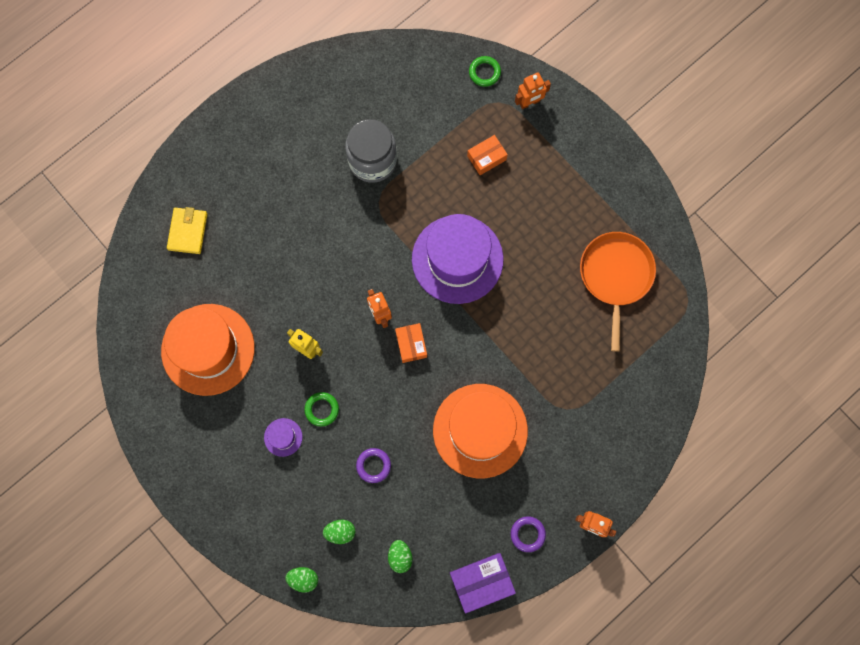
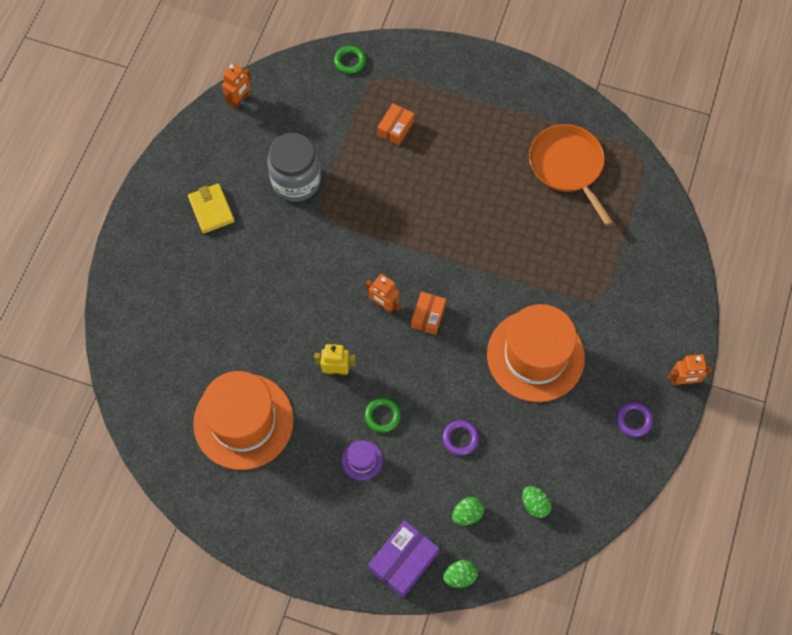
camera: 30 degrees left, 10 degrees down
yellow wallet [167,207,208,254] -> yellow wallet moved to [188,183,235,233]
orange box [395,323,427,363] -> orange box turned 60 degrees clockwise [411,292,446,335]
purple hat [412,214,504,304] -> none
purple box [450,553,516,613] -> purple box moved to [368,520,439,598]
orange robot [515,72,551,109] -> orange robot moved to [222,63,251,109]

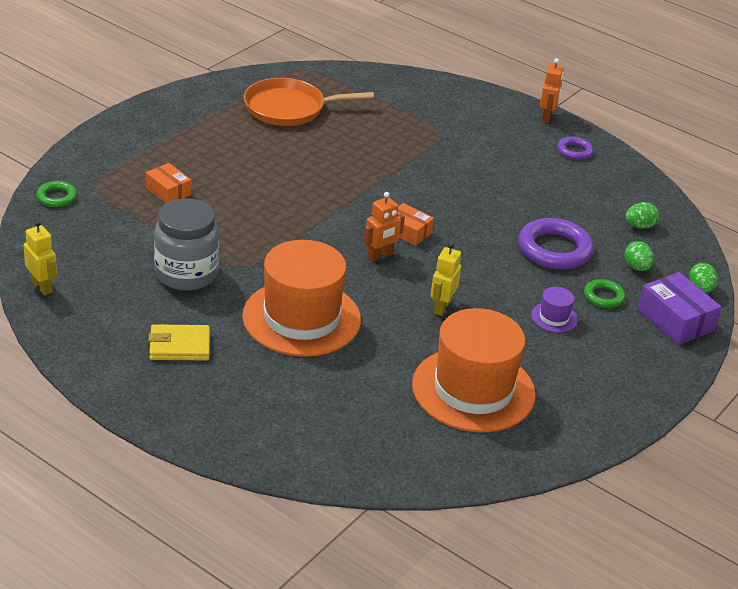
camera: 75 degrees left, 30 degrees down
orange robot [222,63,251,109] -> yellow robot [23,220,57,295]
green ring [365,398,401,433] -> green ring moved to [584,279,625,308]
purple ring [443,420,479,456] -> purple ring [518,218,594,269], size x1.90
orange hat [487,304,585,402] -> orange hat moved to [242,240,361,357]

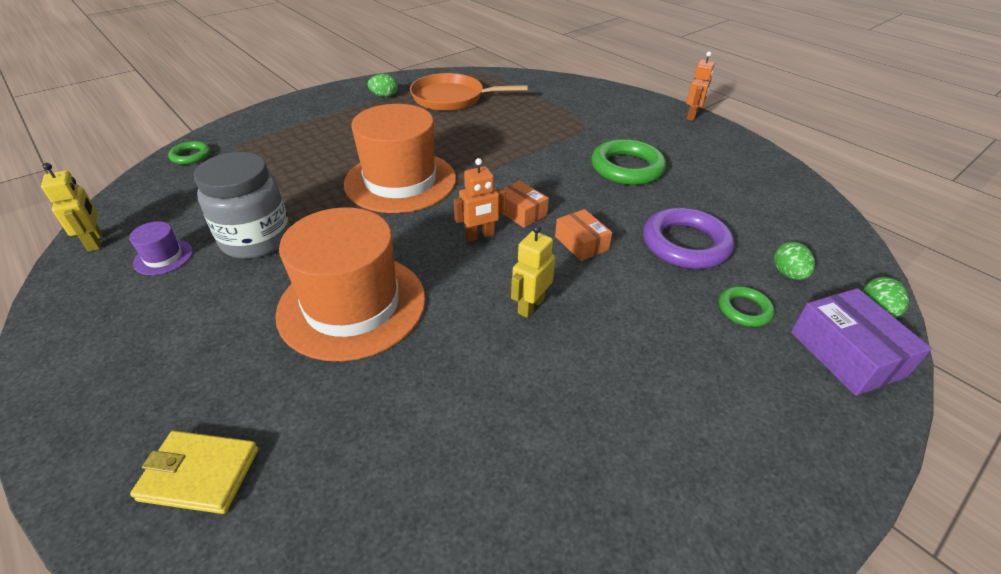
camera: 15 degrees right, 5 degrees up
orange box [145,163,192,203] -> orange box moved to [555,209,612,261]
yellow wallet [148,324,210,360] -> yellow wallet moved to [130,431,258,514]
orange hat [412,308,536,432] -> orange hat moved to [344,104,456,213]
purple hat [531,287,578,332] -> purple hat moved to [129,221,193,275]
purple ring [557,137,593,160] -> none
green egg [626,202,659,229] -> green egg moved to [368,74,398,97]
none -> green ring [591,139,666,185]

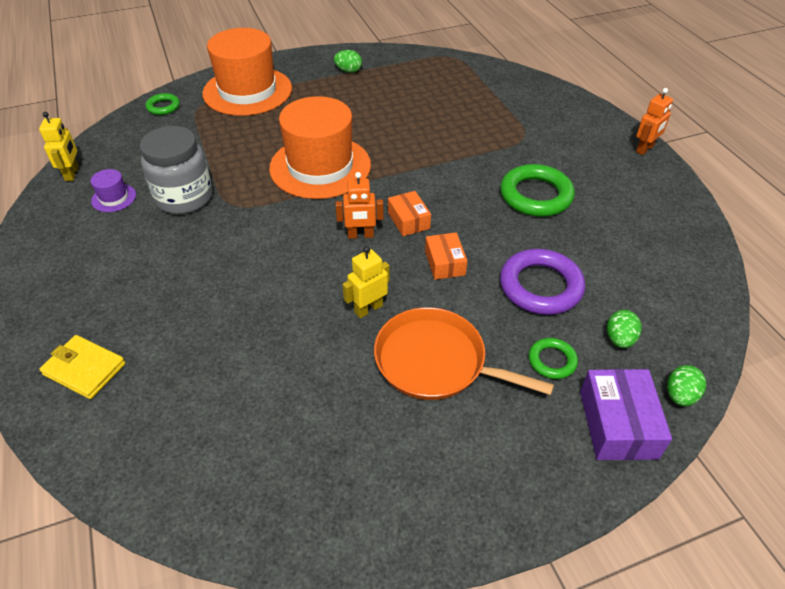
camera: 20 degrees right, 5 degrees up
orange hat [275,207,426,361] -> orange hat moved to [202,28,292,116]
orange pan [410,73,528,111] -> orange pan moved to [374,307,554,400]

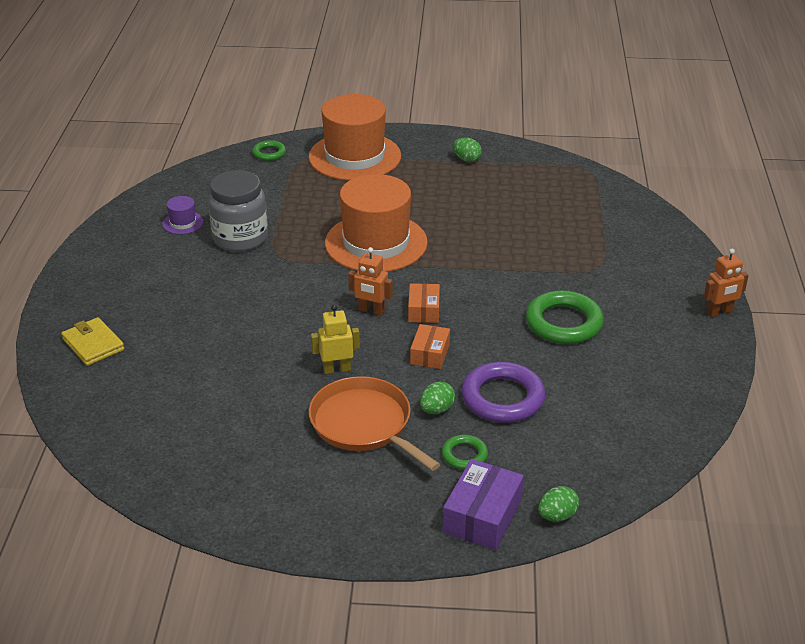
camera: 25 degrees right, 10 degrees down
yellow robot [39,112,79,181] -> none
green egg [607,310,641,348] -> green egg moved to [420,382,455,414]

